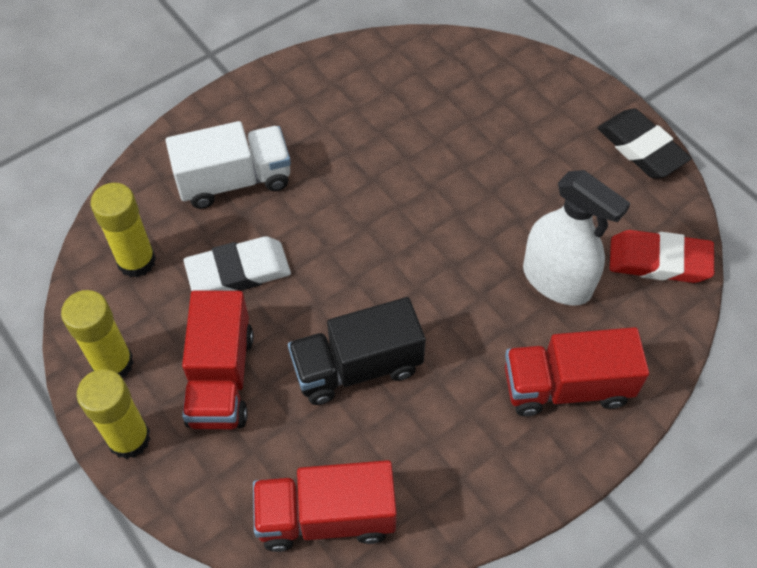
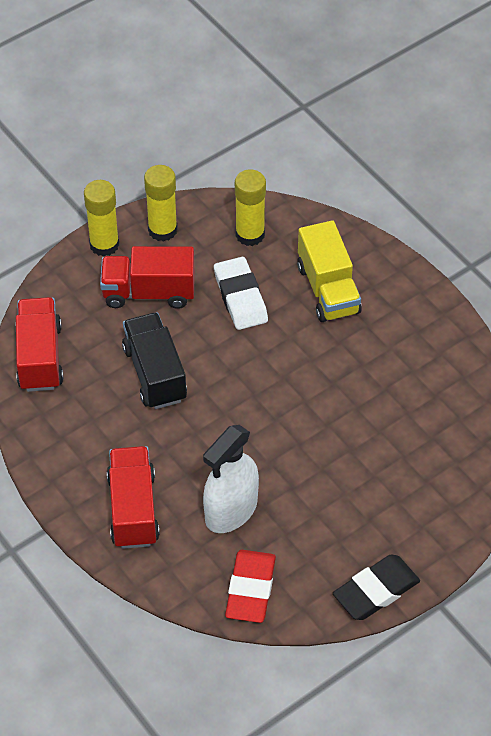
camera: 90 degrees right, 5 degrees down
white truck [166,121,291,209] -> yellow truck [297,220,362,322]

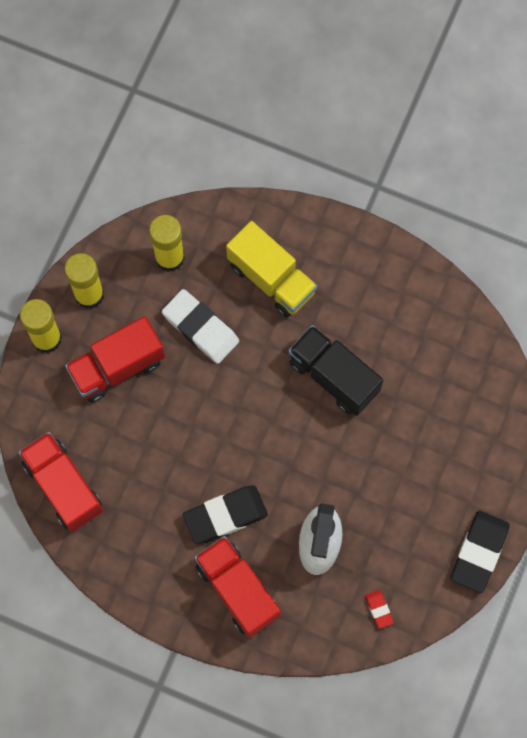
camera: 30 degrees left, 20 degrees up
black truck [122,312,187,409] -> black truck moved to [288,325,383,416]
red eraser [225,550,276,623] -> red eraser [365,590,394,629], size x0.46
none -> black eraser [183,485,268,544]

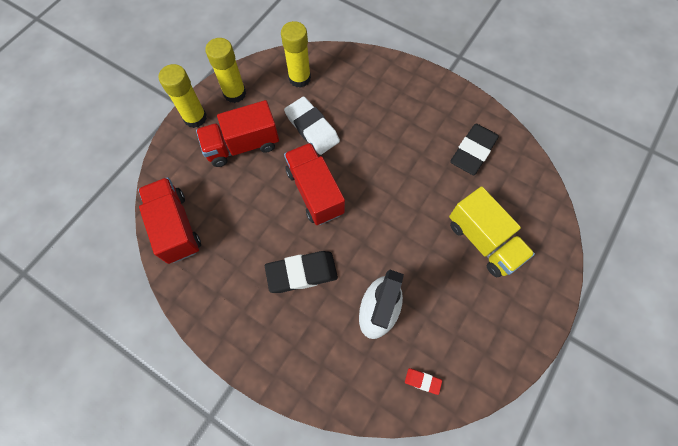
camera: 10 degrees right, 5 degrees down
red truck [194,536,281,638] -> red truck moved to [284,143,345,225]
yellow truck [226,221,317,318] -> yellow truck moved to [449,186,535,277]
black truck [288,325,383,416] -> none
red eraser [365,590,394,629] -> red eraser turned 60 degrees counterclockwise [405,368,442,395]
black eraser [451,511,510,593] -> black eraser moved to [450,124,499,175]

